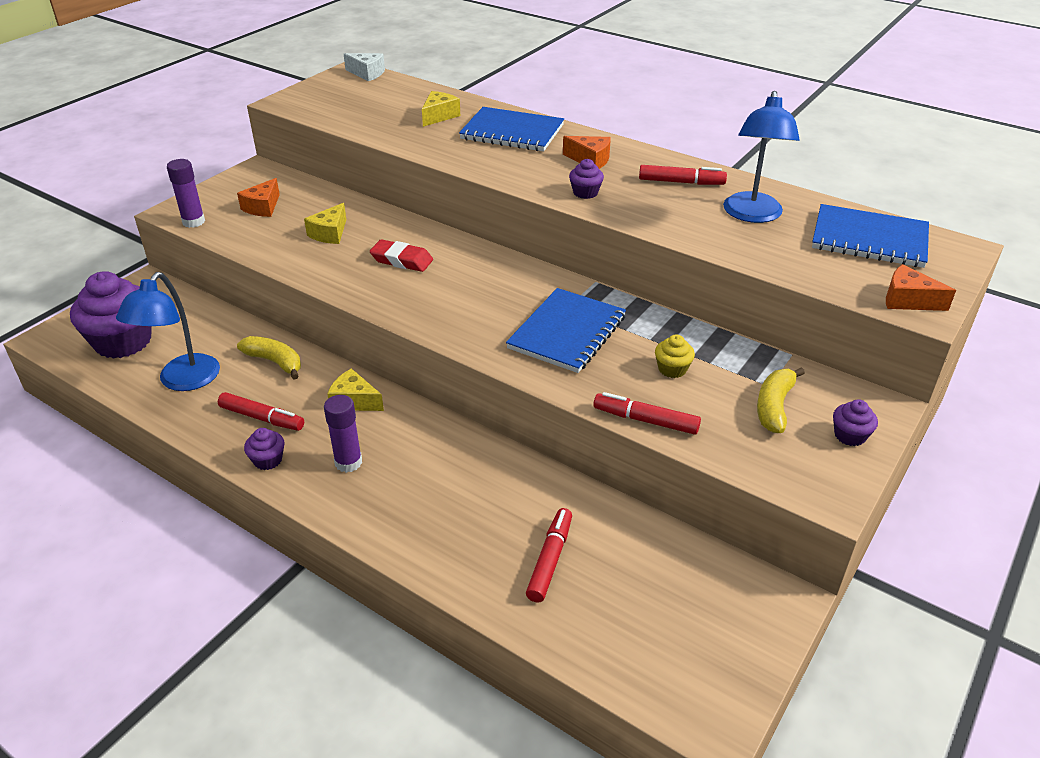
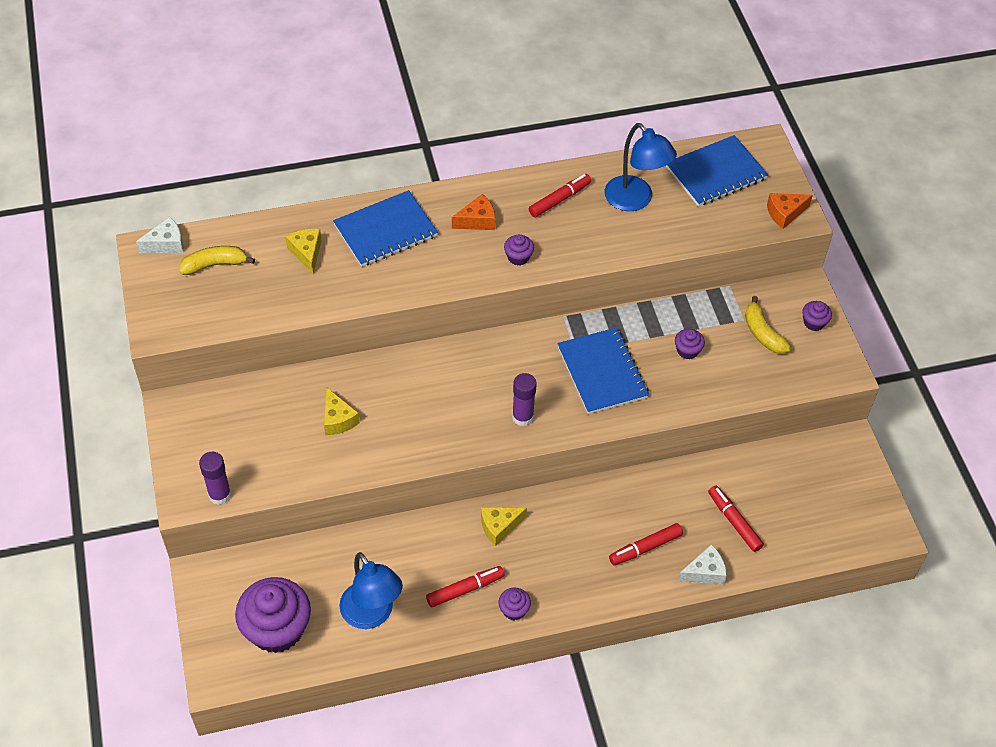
camera: 50 degrees left, 15 degrees up
orange cheese [237,178,280,217] -> none
yellow banana [237,336,301,380] -> yellow banana moved to [179,246,255,275]
purple glue stick [324,395,362,473] -> purple glue stick moved to [512,373,537,426]
red eraser [370,239,433,272] -> none
red marker [593,392,701,435] -> red marker moved to [609,523,683,565]
yellow cupcake [655,334,695,378] -> purple cupcake [675,329,705,359]
none -> white cheese [678,544,727,584]

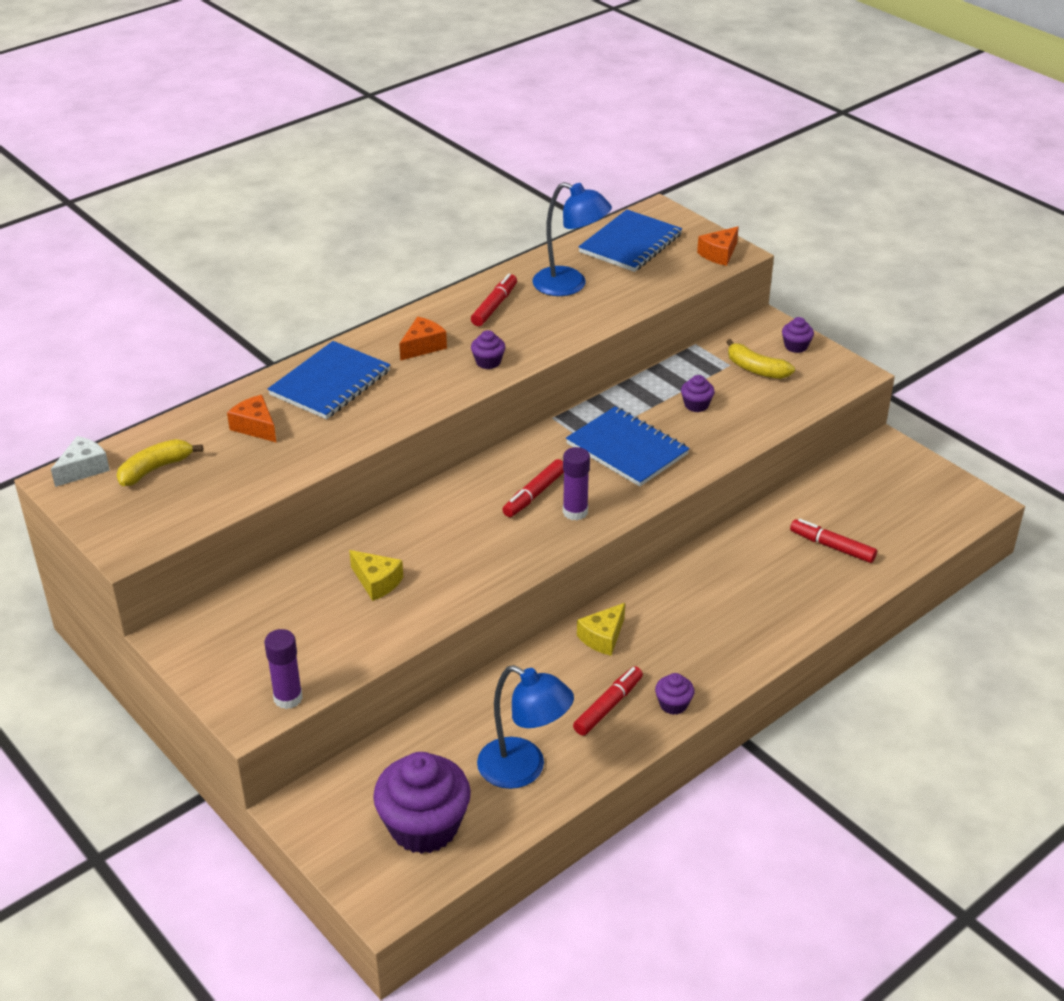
camera: 25 degrees left, 15 degrees down
yellow cheese [285,229,321,274] -> orange cheese [227,395,276,442]
red marker [609,523,683,565] -> red marker moved to [502,459,564,517]
white cheese [678,544,727,584] -> none

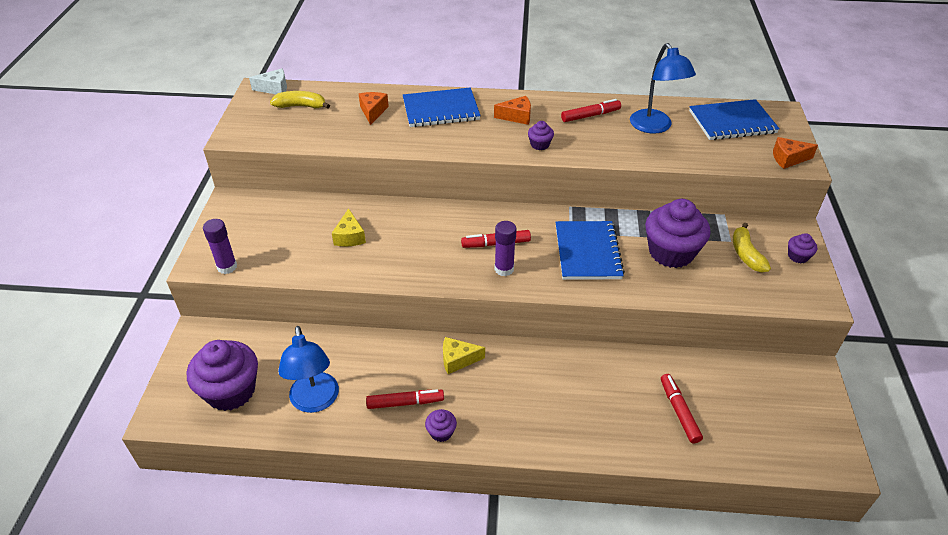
camera: 45 degrees right, 5 degrees up
purple cupcake [681,375,715,412] -> purple cupcake [645,199,710,268], size x2.26

